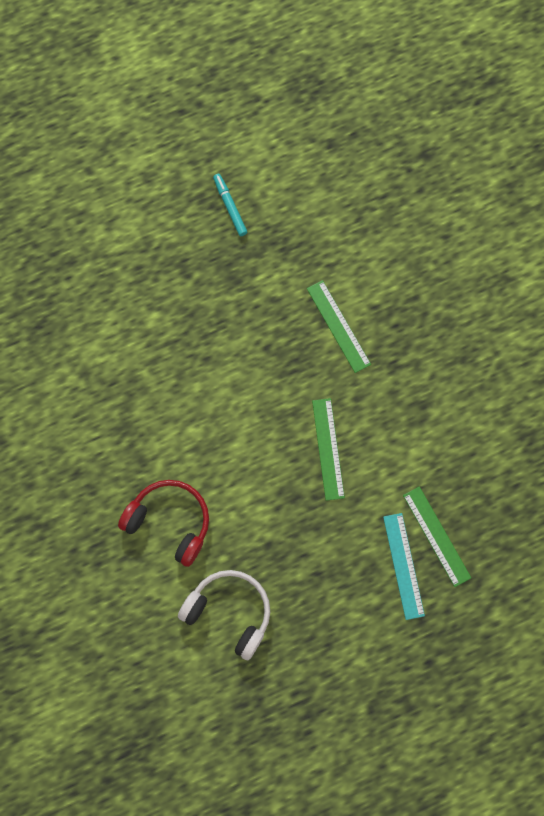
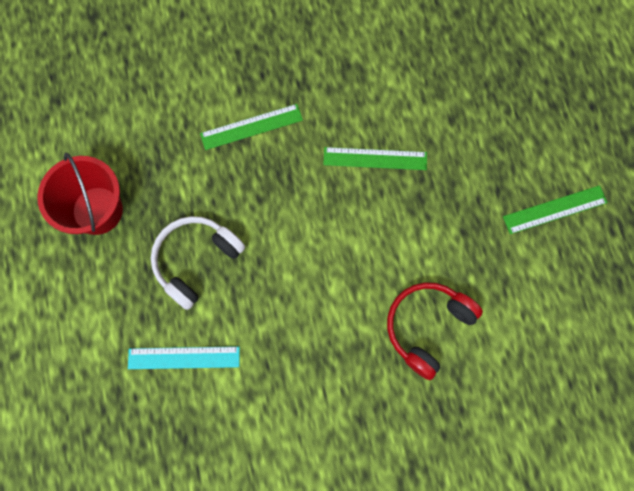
camera: 80 degrees left, 0 degrees up
white headphones [178,570,270,660] -> white headphones moved to [151,216,245,310]
turquoise marker [213,174,248,236] -> red bucket [37,153,123,235]
turquoise ruler [383,513,425,620] -> turquoise ruler moved to [128,346,240,369]
green ruler [403,486,471,587] -> green ruler moved to [503,185,608,234]

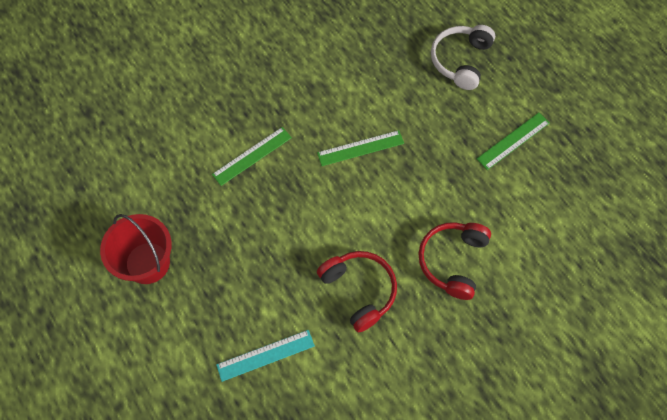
camera: 20 degrees left, 10 degrees down
white headphones [151,216,245,310] -> white headphones moved to [431,25,495,90]
none -> red headphones [317,251,397,333]

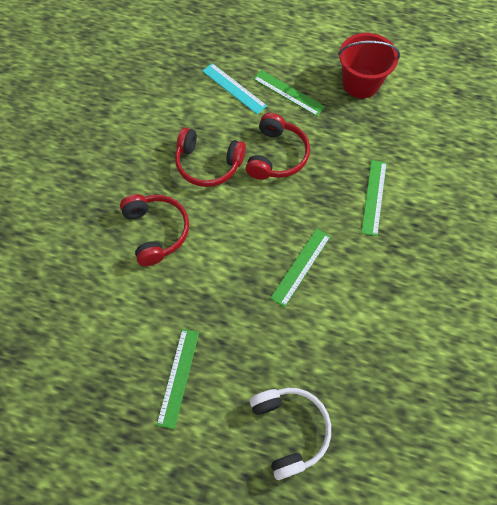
camera: 140 degrees right, 0 degrees up
turquoise ruler [216,330,315,382] -> turquoise ruler turned 75 degrees counterclockwise [202,63,267,114]
none -> red headphones [246,113,310,180]
none -> green ruler [253,70,325,116]

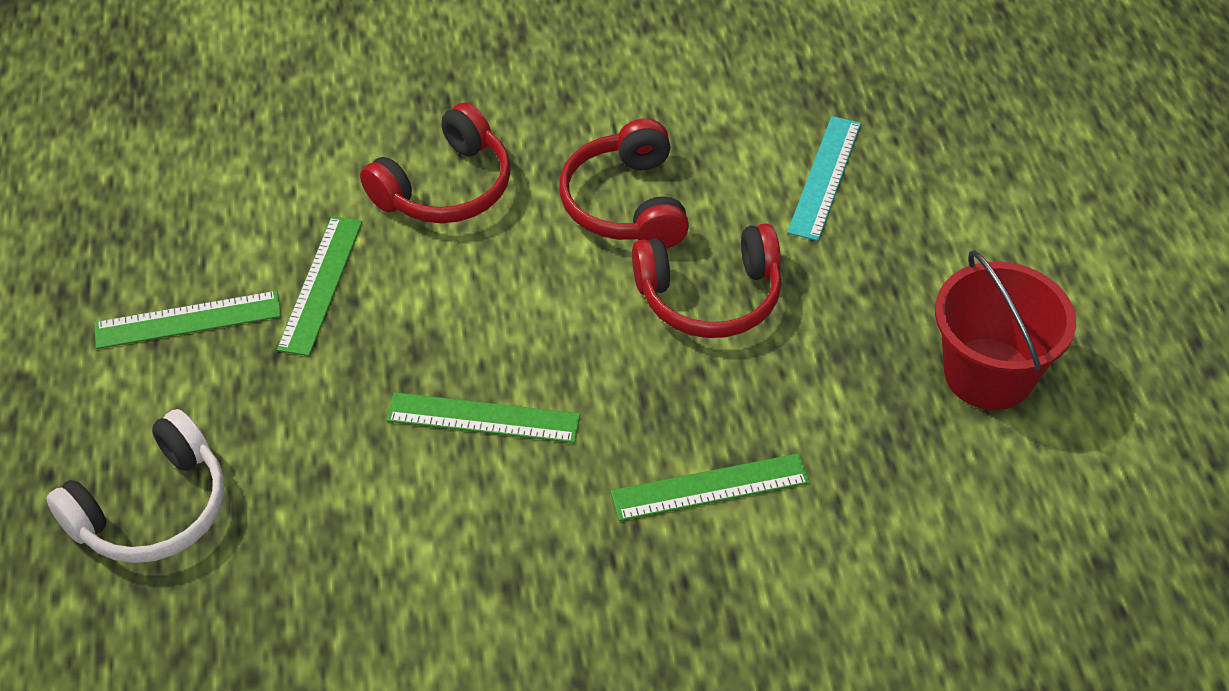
camera: 65 degrees right, 15 degrees down
green ruler [253,70,325,116] -> green ruler moved to [277,216,362,356]

